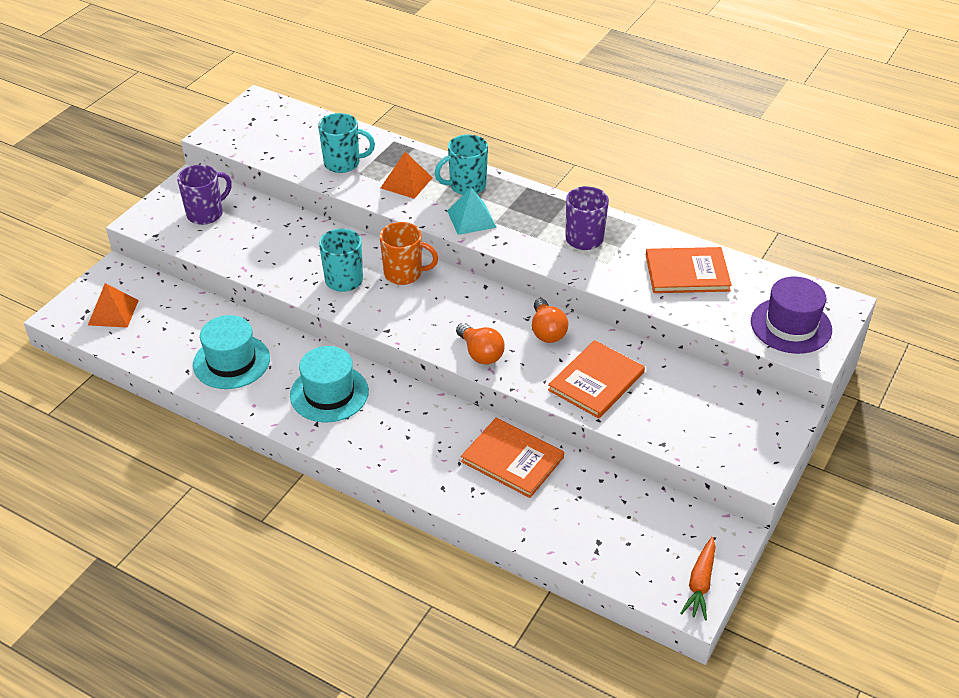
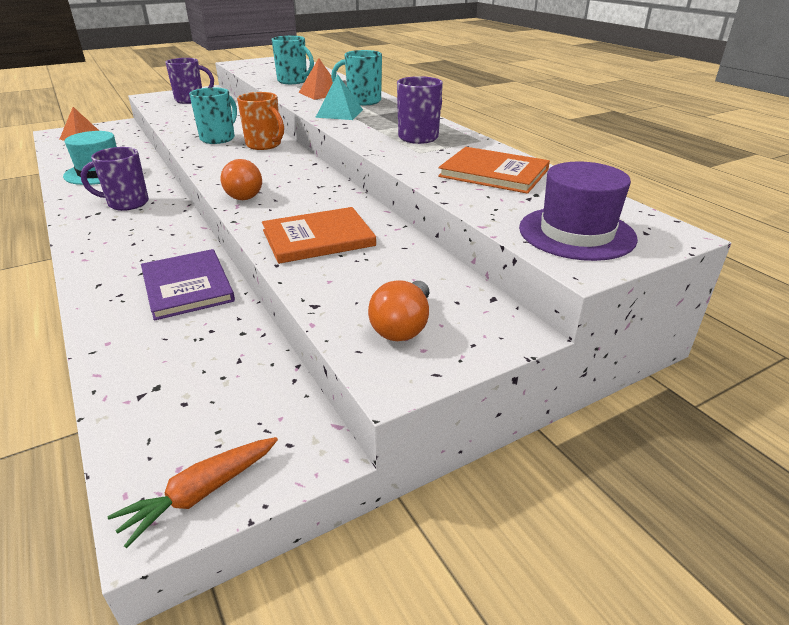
camera: 30 degrees right, 10 degrees down
turquoise hat [290,346,369,422] -> purple mug [81,147,149,211]
orange book [461,418,564,498] -> purple book [141,249,235,321]
orange light bulb [532,298,568,343] -> orange light bulb moved to [368,280,429,341]

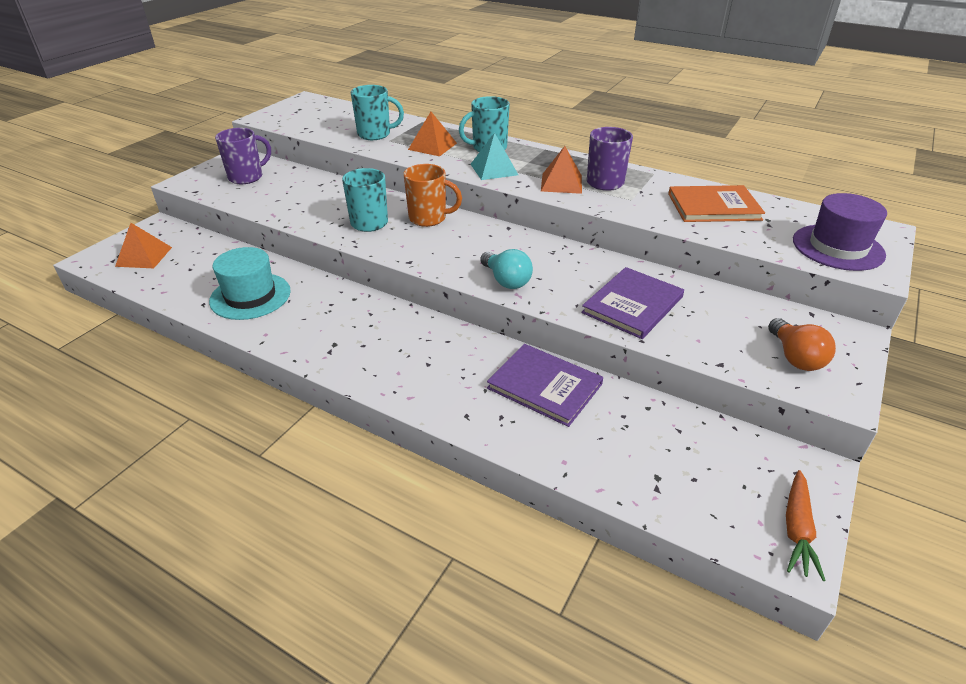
camera: 30 degrees left, 5 degrees up
purple mug [81,147,149,211] -> none
orange light bulb [221,159,262,200] -> turquoise light bulb [480,249,533,289]
orange book [262,207,376,264] -> purple book [581,267,684,339]
none -> orange pyramid [541,146,582,194]

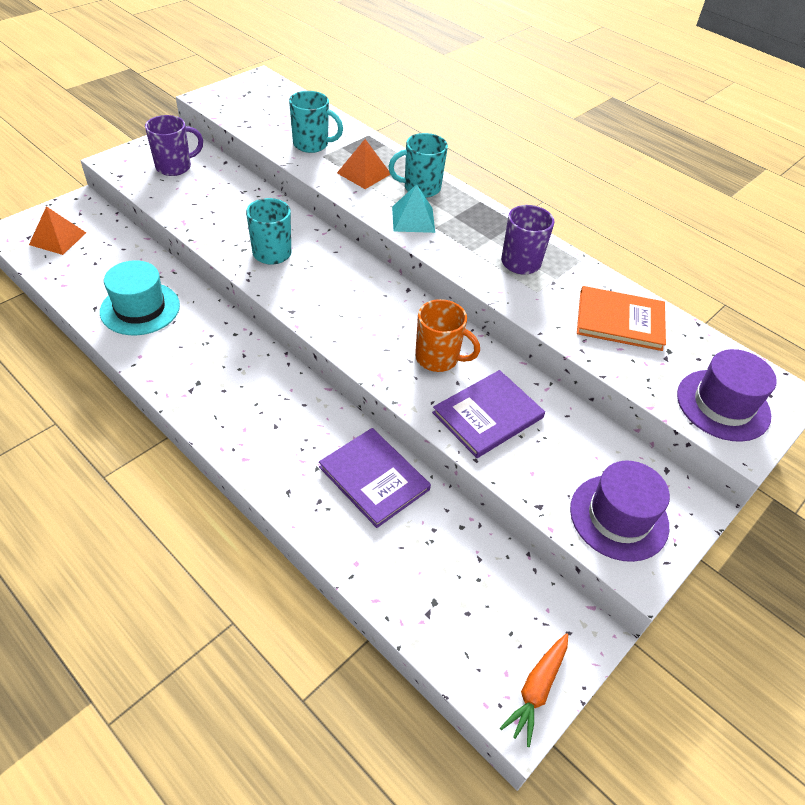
camera: 10 degrees right, 10 degrees up
orange mug [403,164,462,227] -> orange mug moved to [415,299,480,372]
turquoise light bulb [480,249,533,289] -> none
orange pyramid [541,146,582,194] -> none
orange light bulb [768,318,836,371] -> purple hat [570,461,670,562]

